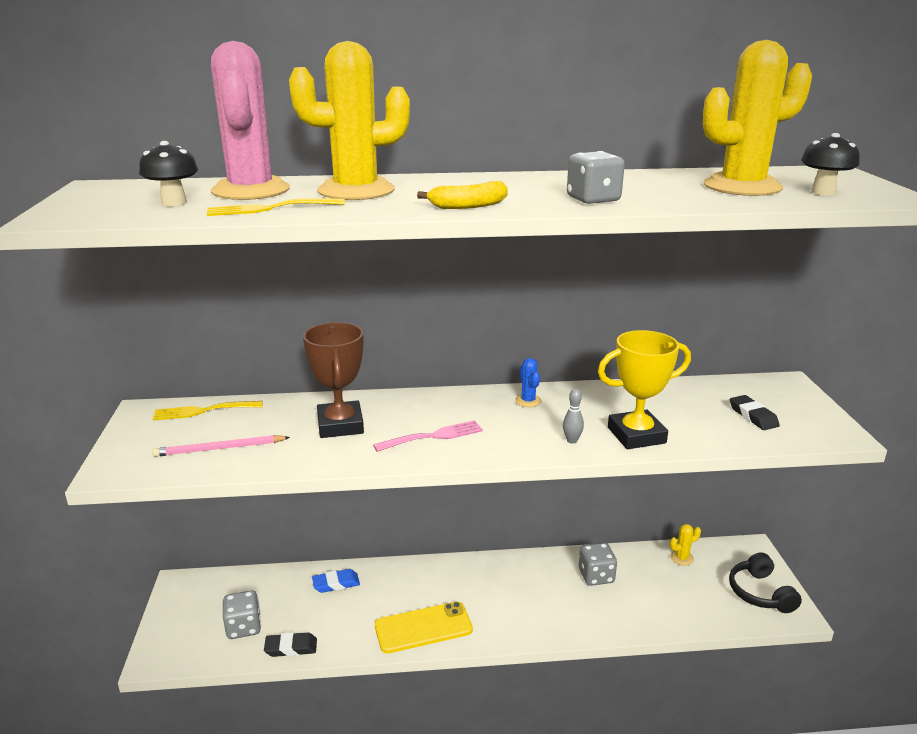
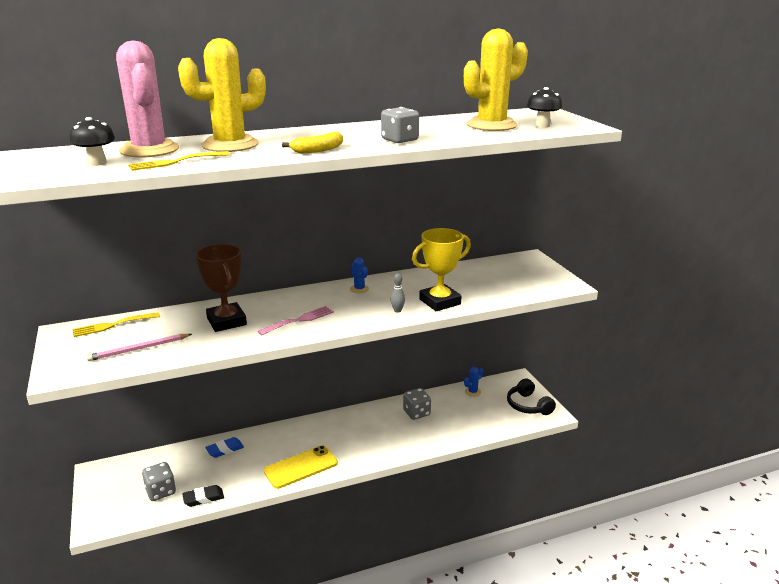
camera: 15 degrees left, 0 degrees up
yellow cactus [670,524,701,566] -> blue cactus [464,367,484,397]
black eraser [730,395,780,430] -> none

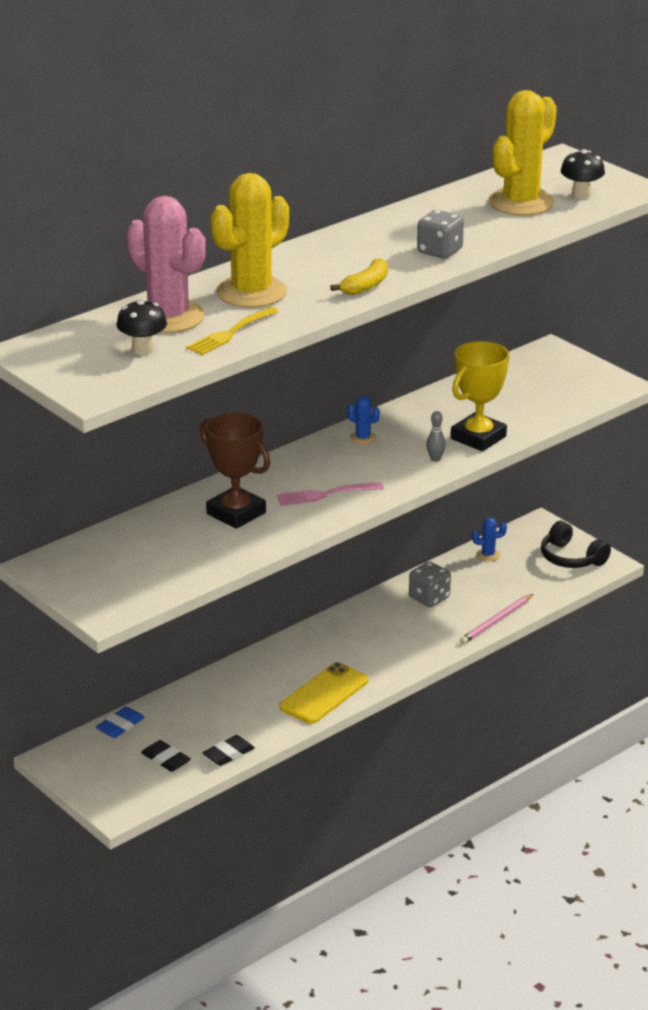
camera: 20 degrees left, 5 degrees up
yellow fork [72,312,160,337] -> none
pink pencil [86,334,192,361] -> pink pencil moved to [460,594,533,644]
grey dice [142,462,176,501] -> black eraser [141,740,191,772]
blue eraser [205,437,244,458] -> blue eraser moved to [96,707,145,738]
pink fork [258,306,334,335] -> pink fork turned 135 degrees counterclockwise [277,482,384,506]
blue cactus [464,367,484,397] -> blue cactus turned 45 degrees clockwise [472,517,507,561]

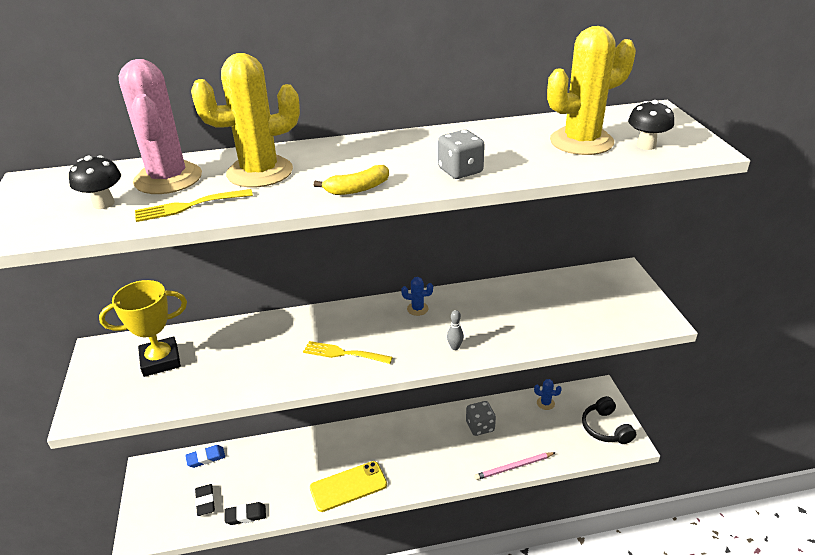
camera: 30 degrees right, 5 degrees up
brown trophy [200,412,270,529] -> none
pink fork [277,482,384,506] -> yellow fork [303,341,393,364]
blue cactus [347,396,380,445] -> blue cactus turned 60 degrees counterclockwise [401,277,433,316]
yellow trophy [451,341,509,451] -> yellow trophy moved to [99,280,187,377]

